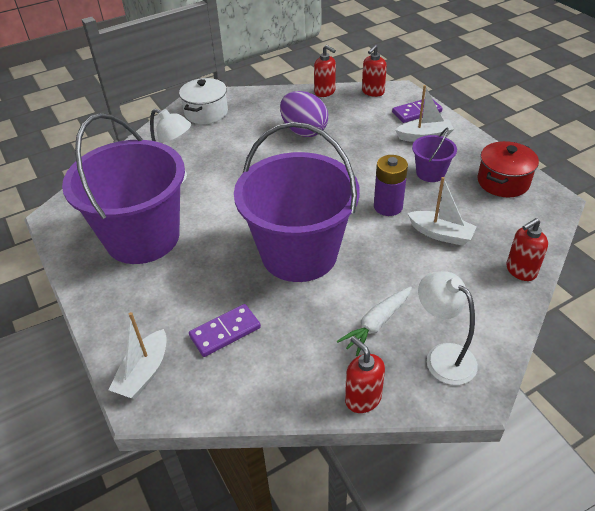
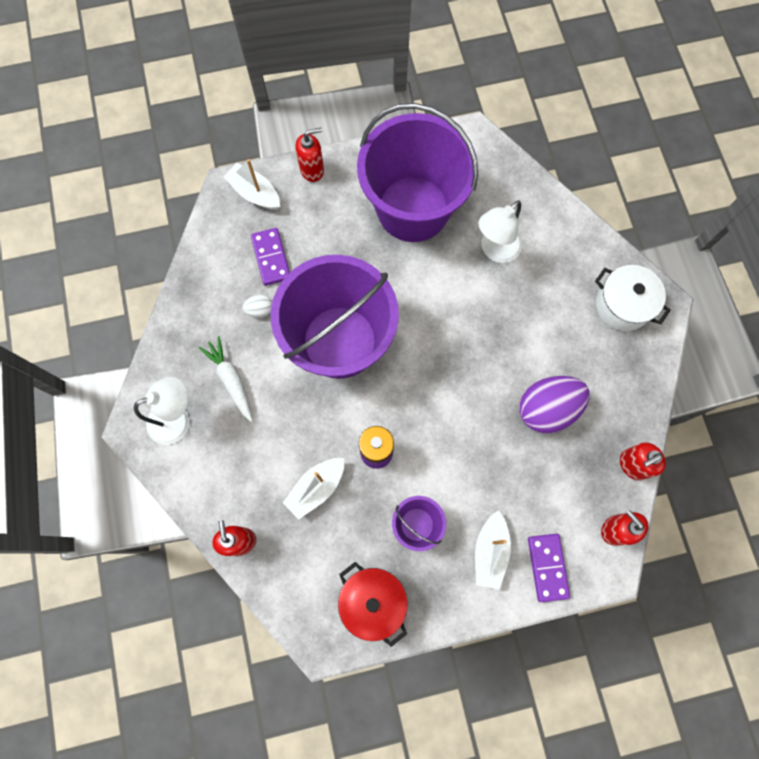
camera: 105 degrees right, 30 degrees up
red soap dispenser [345,336,385,413] -> red soap dispenser moved to [295,128,324,182]
none -> white egg [242,294,272,317]

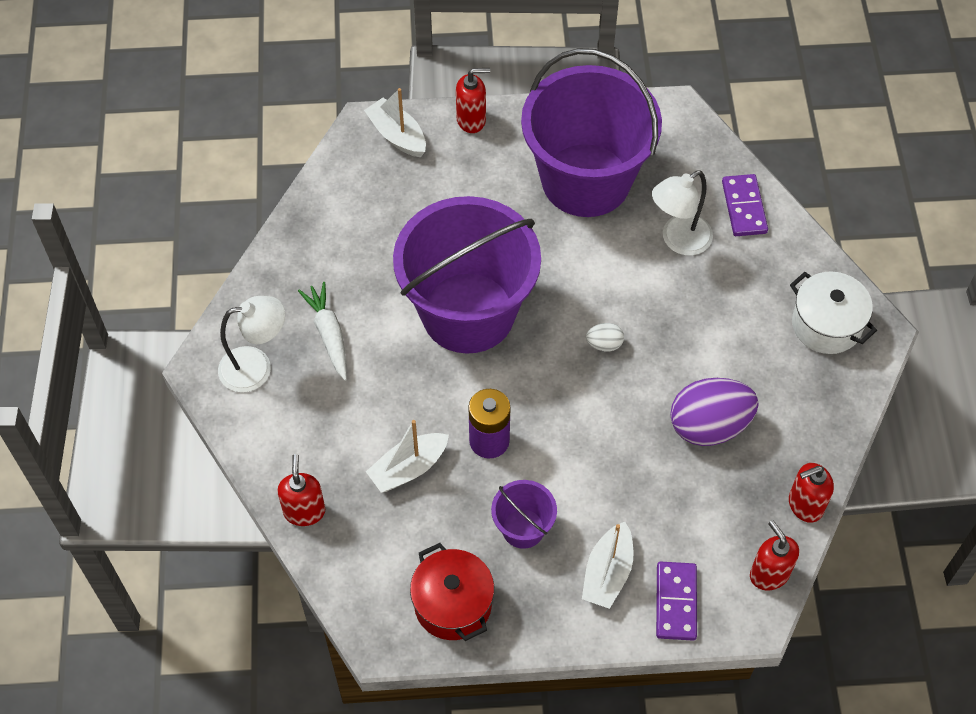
camera: 10 degrees right, 15 degrees down
white egg [242,294,272,317] -> white egg moved to [586,323,624,351]
purple domino [251,228,290,286] -> purple domino moved to [722,174,768,236]

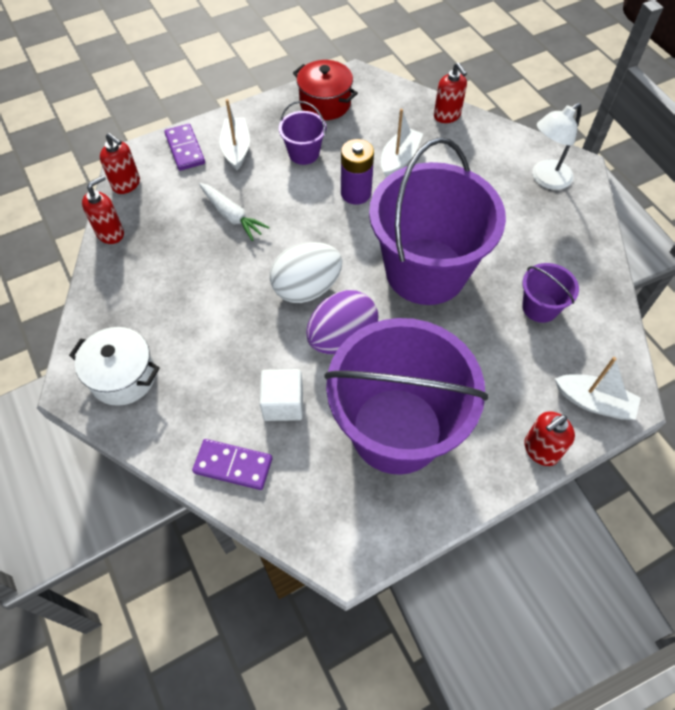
camera: 155 degrees right, 0 degrees up
white carrot [298,282,347,381] -> white carrot moved to [199,183,270,241]
white egg [586,323,624,351] -> white egg [270,242,342,303], size x2.23
white lamp [652,170,713,256] -> white cube [260,369,303,421]
purple egg [670,378,759,446] -> purple egg moved to [306,290,378,355]
purple domino [722,174,768,236] -> purple domino turned 45 degrees counterclockwise [192,439,272,490]
none -> purple bucket [522,263,579,323]

